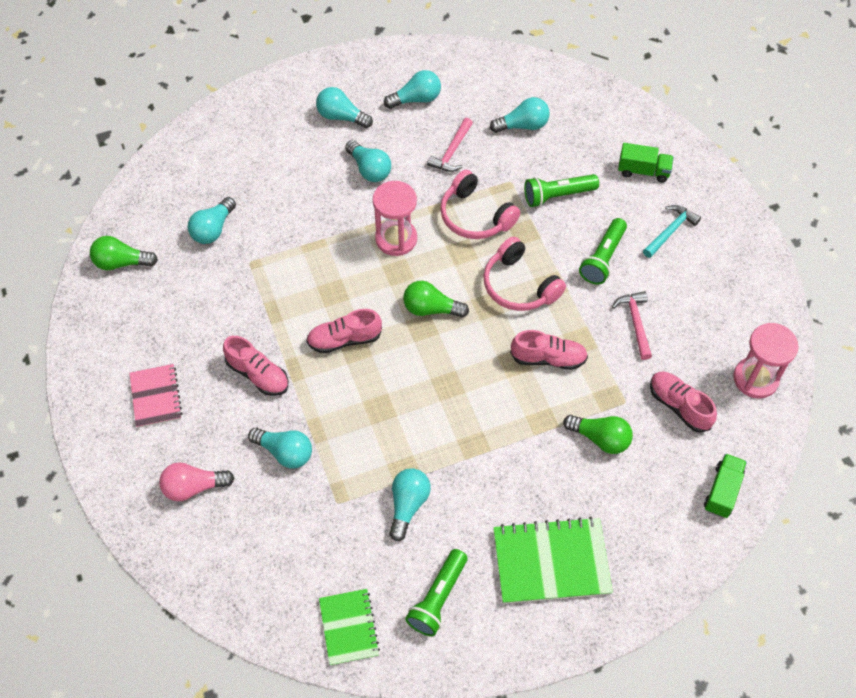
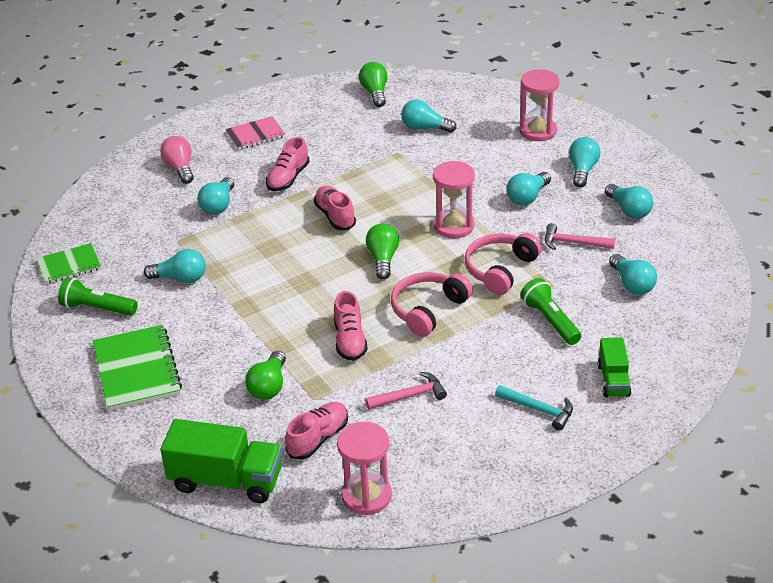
camera: 80 degrees right, 20 degrees down
green flashlight [579,218,627,285] -> none
green truck [704,453,747,518] -> green truck [160,419,282,503], size x1.75
none -> pink hourglass [519,69,559,141]

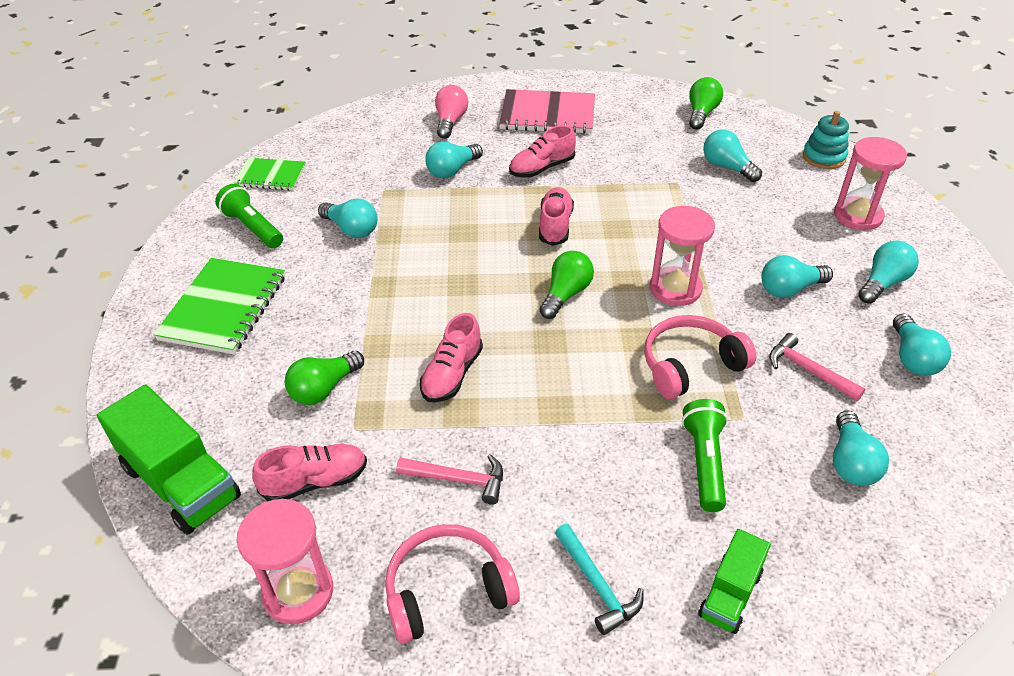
camera: 30 degrees right, 5 degrees up
pink notebook [225,116,285,150] -> pink notebook [499,89,595,134], size x1.63
pink headphones [391,272,473,337] -> pink headphones moved to [385,524,520,644]
none -> turquoise stacking toy [803,111,849,169]

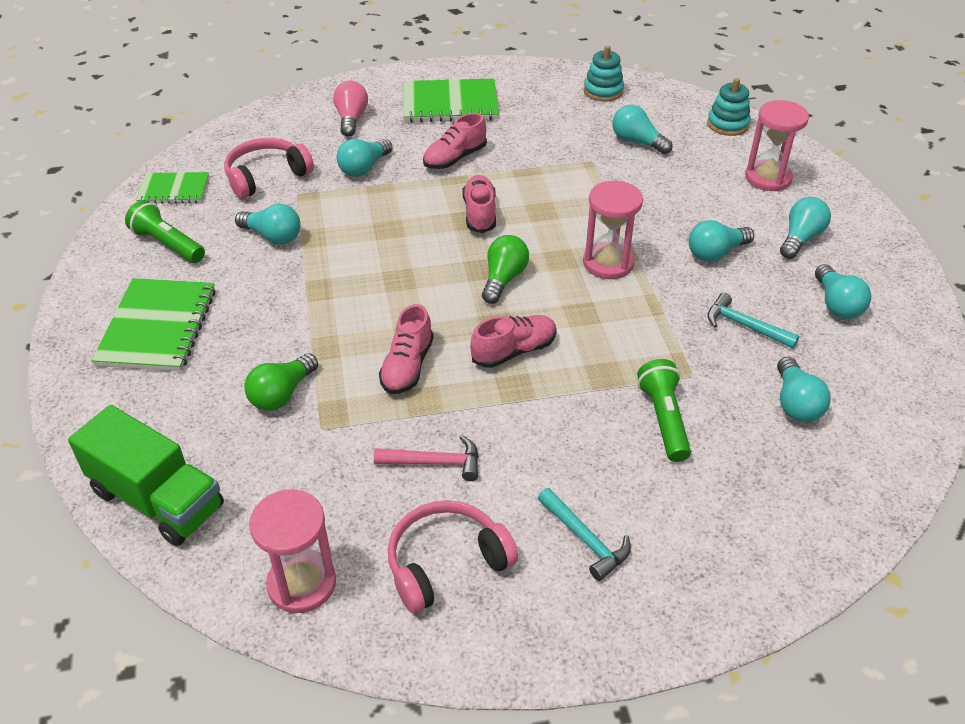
camera: 10 degrees left, 0 degrees up
pink shoe [252,444,367,501] -> pink shoe moved to [470,315,557,368]
pink notebook [499,89,595,134] -> green notebook [403,78,499,123]
pink headphones [644,315,756,399] -> pink headphones moved to [224,138,314,199]
green light bulb [689,77,723,130] -> turquoise stacking toy [584,45,624,101]
green truck [698,529,771,634] -> none
pink hammer [769,333,865,401] -> turquoise hammer [707,293,799,349]

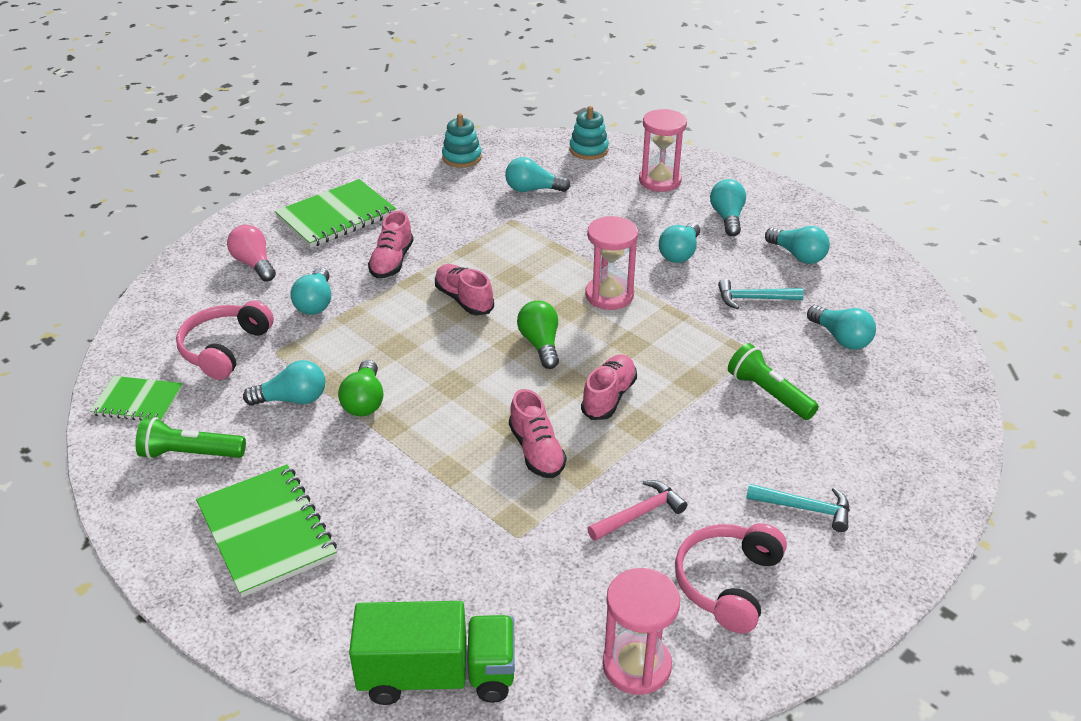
camera: 35 degrees left, 5 degrees down
green notebook [136,172,209,204] -> green notebook turned 45 degrees clockwise [90,376,183,422]
green light bulb [244,353,318,411] -> green light bulb moved to [338,360,384,416]

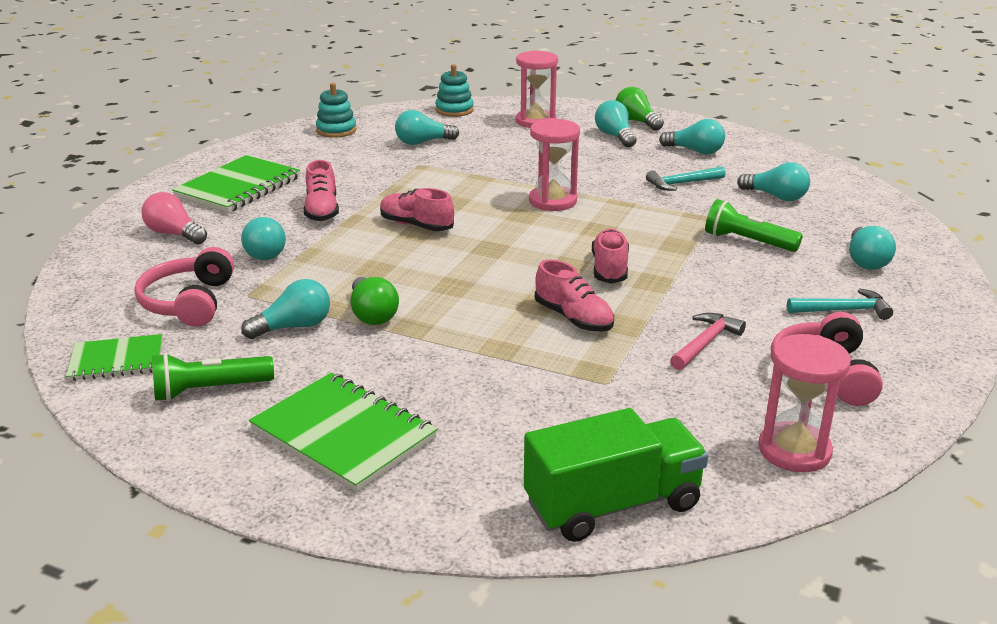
camera: 20 degrees left, 10 degrees down
green light bulb [517,301,559,369] -> green light bulb moved to [615,87,664,131]
turquoise light bulb [659,222,700,263] -> turquoise light bulb moved to [849,226,896,270]

